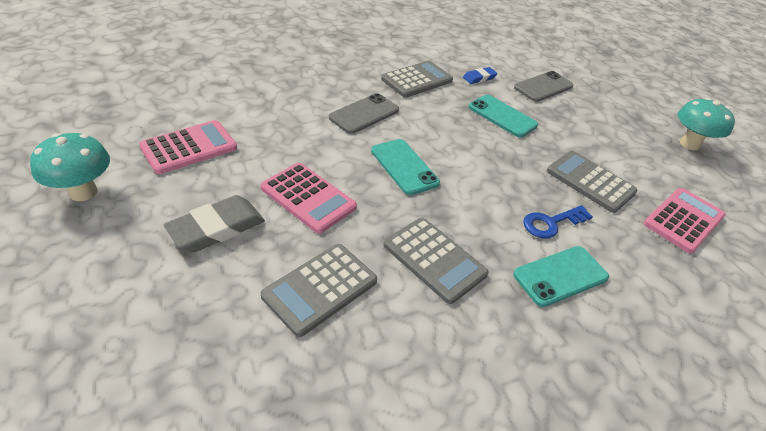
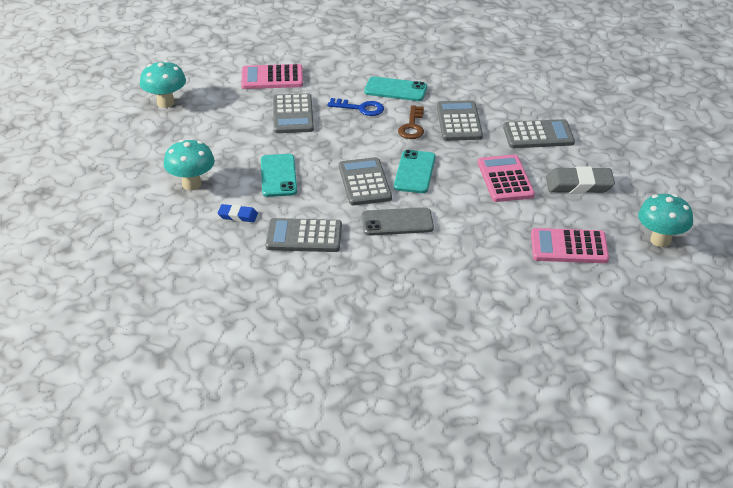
camera: 135 degrees left, 5 degrees down
grey phone [514,71,573,102] -> turquoise mushroom [163,140,215,190]
none -> grey calculator [339,157,392,205]
none -> brown key [398,105,424,139]

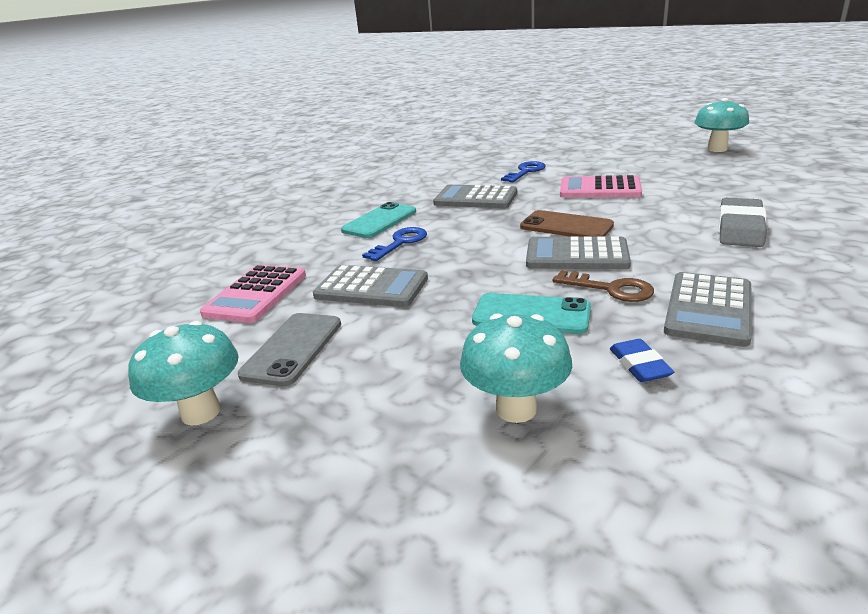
camera: 65 degrees left, 10 degrees down
blue eraser [218,204,258,222] -> blue eraser turned 45 degrees counterclockwise [610,339,674,382]
grey phone [362,207,434,236] -> grey phone moved to [238,313,341,386]
turquoise phone [394,150,435,193] -> brown phone [520,210,614,237]
brown key [398,105,424,139] -> brown key moved to [553,270,654,302]
grey calculator [503,119,575,148] -> blue key [501,161,546,182]
pink calculator [531,228,609,263] -> none
grey eraser [546,166,615,194] -> grey eraser moved to [718,198,767,247]

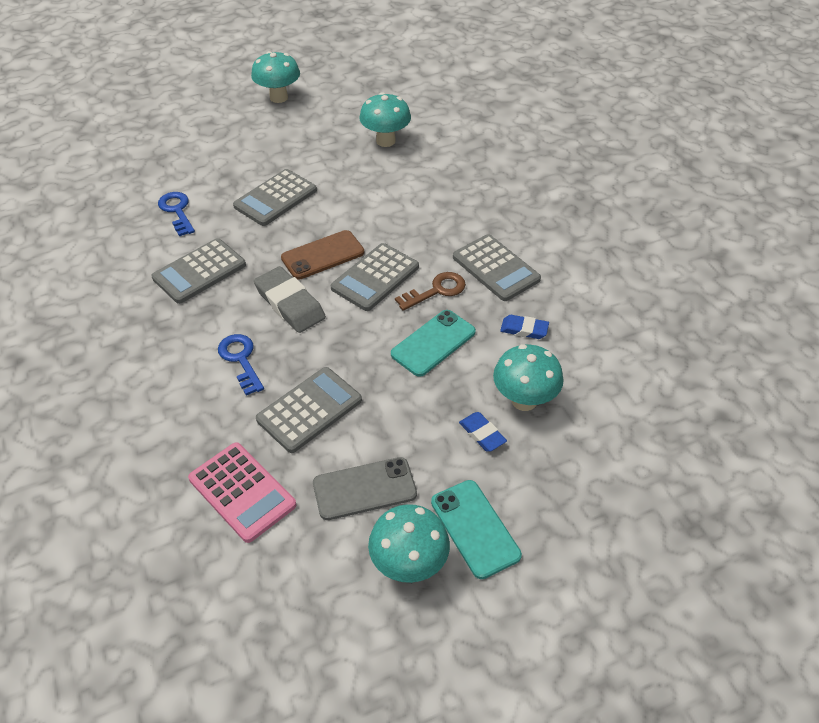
camera: 65 degrees left, 20 degrees up
grey phone [238,313,341,386] -> grey phone turned 60 degrees counterclockwise [313,457,417,520]
turquoise phone [341,202,416,238] -> turquoise phone moved to [431,480,522,579]
pink calculator [560,175,642,198] -> grey calculator [233,169,317,226]
grey eraser [718,198,767,247] -> grey eraser moved to [254,266,326,333]
none -> turquoise mushroom [360,92,411,147]
none -> blue eraser [459,412,507,452]

